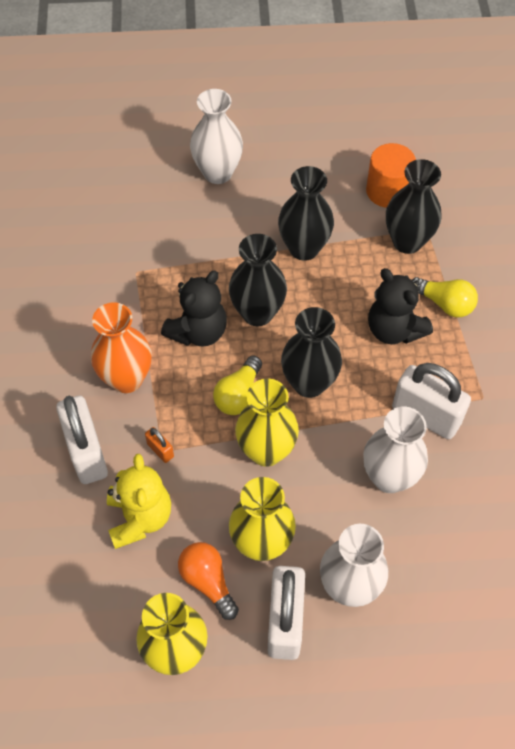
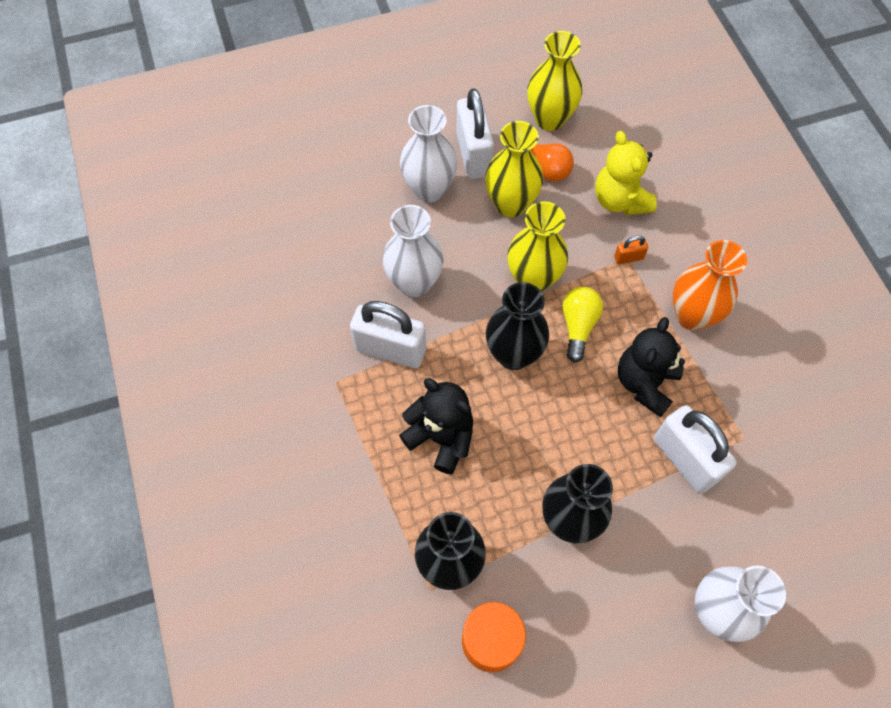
camera: 165 degrees right, 5 degrees up
white padlock [56,396,108,484] -> white padlock moved to [654,405,737,493]
orange padlock [145,427,174,463] -> orange padlock turned 45 degrees counterclockwise [614,236,648,264]
black vase [229,234,287,326] -> none
yellow light bulb [412,277,478,317] -> none

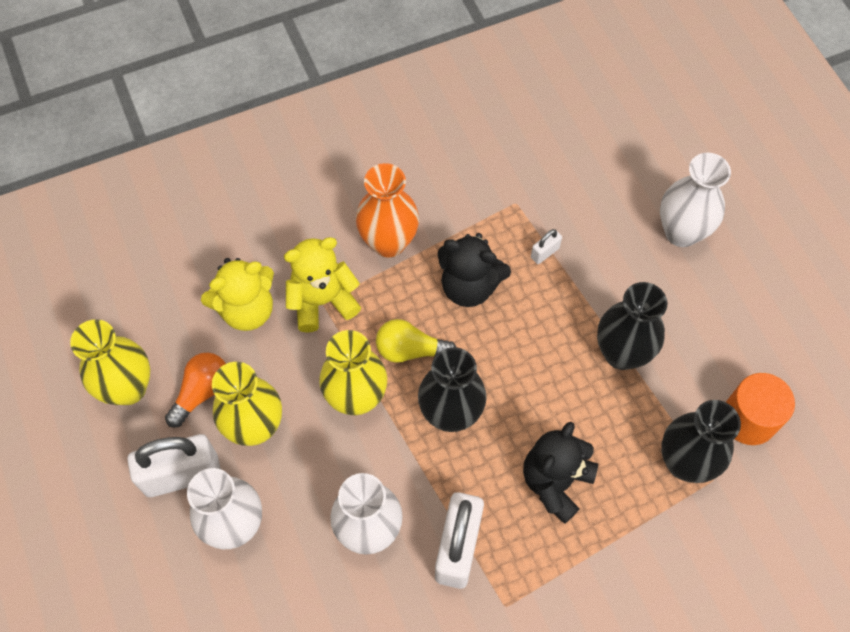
camera: 95 degrees left, 0 degrees up
orange padlock [614,236,648,264] -> yellow teddy bear [284,237,361,333]
white padlock [654,405,737,493] -> white padlock [531,229,562,264], size x0.44

